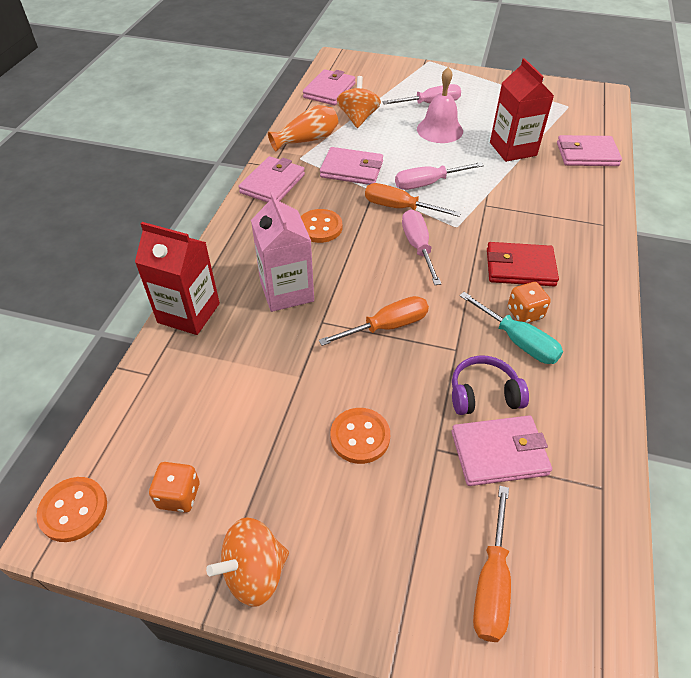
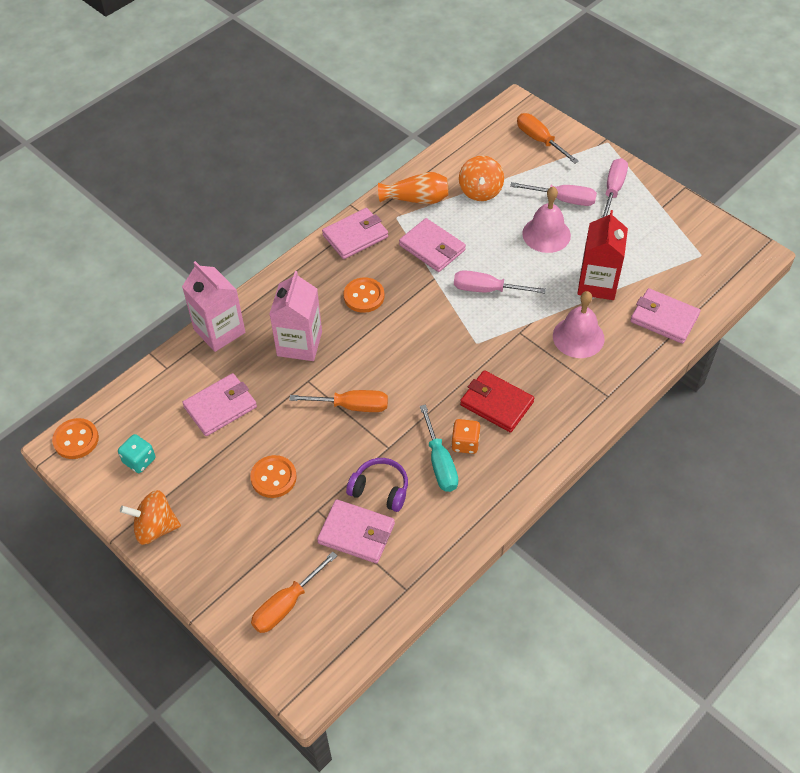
camera: 30 degrees right, 5 degrees up
red carton [135,222,220,335] -> pink carton [182,261,245,352]
orange dice [149,462,199,513] -> turquoise dice [118,434,155,473]
pink wallet [303,69,355,105] -> pink wallet moved to [182,373,257,436]
orange spinning top [337,76,381,128] -> orange spinning top turned 150 degrees clockwise [459,156,504,201]
orange screwdriver [365,183,461,217] -> orange screwdriver moved to [517,113,579,164]
pink screwdriver [402,210,442,285] -> pink screwdriver moved to [601,158,628,218]
none -> pink bell [553,291,605,358]

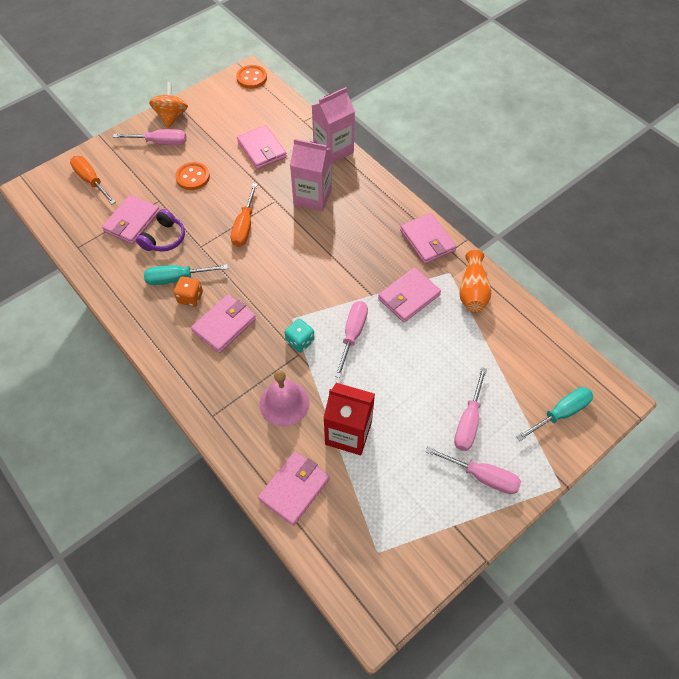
camera: 95 degrees right, 5 degrees up
turquoise dice [118,434,155,473] -> turquoise dice moved to [285,319,315,353]
orange button [343,277,384,313] -> none
orange spinning top [459,156,504,201] -> none
red wallet [460,370,534,433] -> pink wallet [191,294,256,353]
orange screwdriver [517,113,579,164] -> turquoise screwdriver [516,387,593,441]
pink bell [522,187,571,253] -> none
none -> pink screwdriver [113,129,186,146]

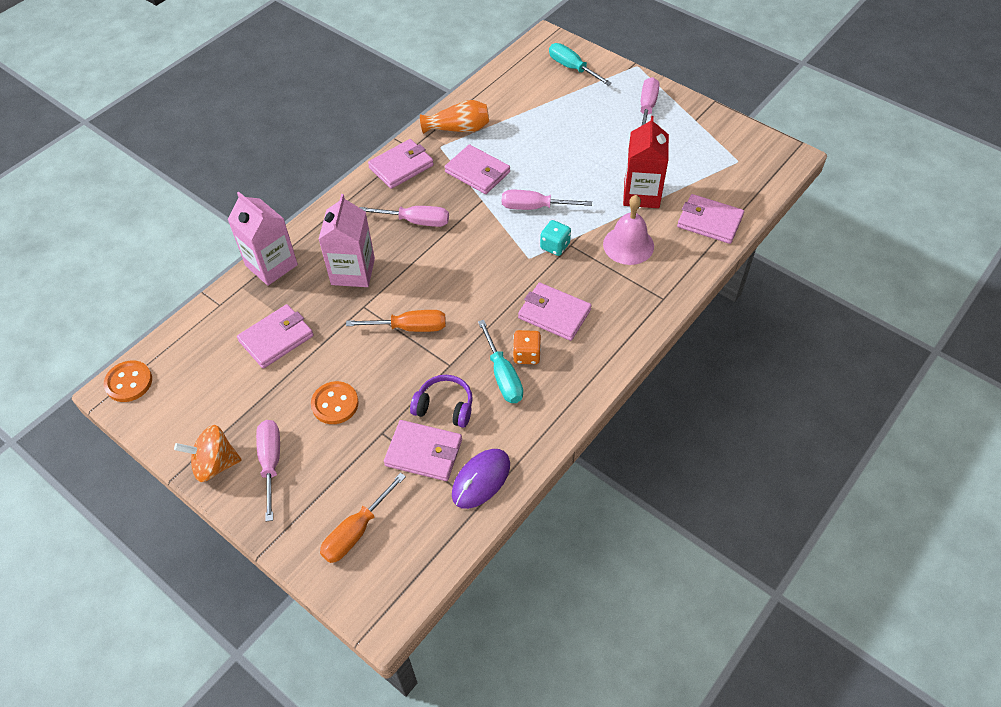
camera: 100 degrees left, 5 degrees down
pink screwdriver [454,367,487,451] -> pink screwdriver moved to [360,206,449,227]
none -> purple mouse [452,449,510,509]

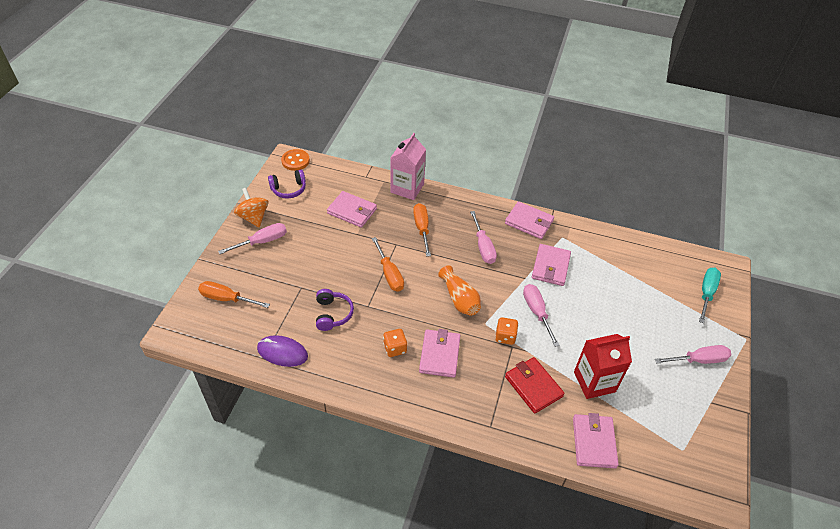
camera: 65 degrees right, 5 degrees down
orange button [311,381,359,424] -> none
pink carton [318,194,375,287] -> orange screwdriver [413,203,431,257]
pink wallet [384,420,462,481] -> none
orange vase [420,100,489,134] -> orange vase moved to [438,265,481,316]
turquoise screwdriver [478,320,523,403] -> none
turquoise dice [540,220,571,256] -> orange dice [495,317,518,345]
pink bell [603,195,654,265] -> red wallet [505,357,565,414]
none -> purple headphones [268,169,306,198]

